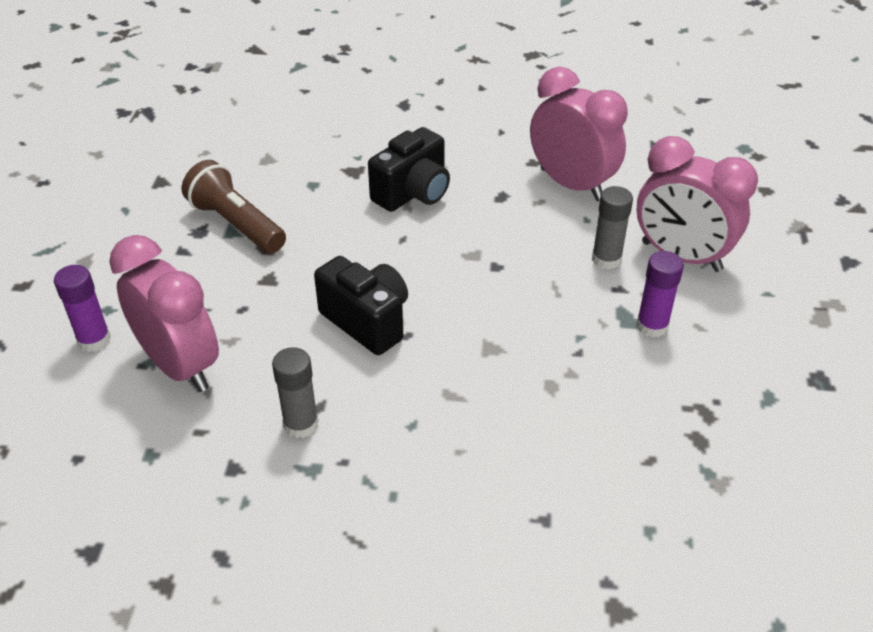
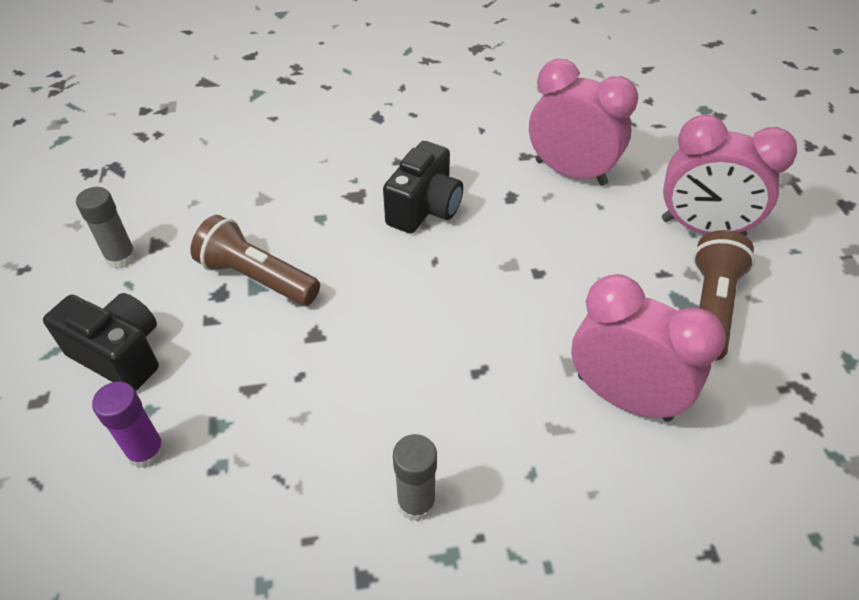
camera: 15 degrees left, 5 degrees up
pink clock [109,235,219,392] -> pink clock moved to [571,274,726,422]
black camera [314,256,408,355] -> black camera moved to [43,293,159,391]
grey glue stick [592,186,633,270] -> grey glue stick moved to [76,187,137,269]
purple glue stick [636,251,684,338] -> brown flashlight [693,230,755,361]

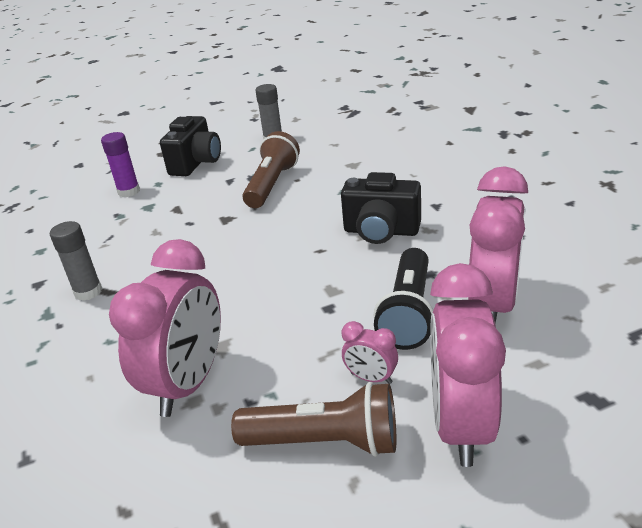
camera: 80 degrees right, 15 degrees down
none -> pink clock [342,321,398,384]
none -> black flashlight [374,248,433,350]

